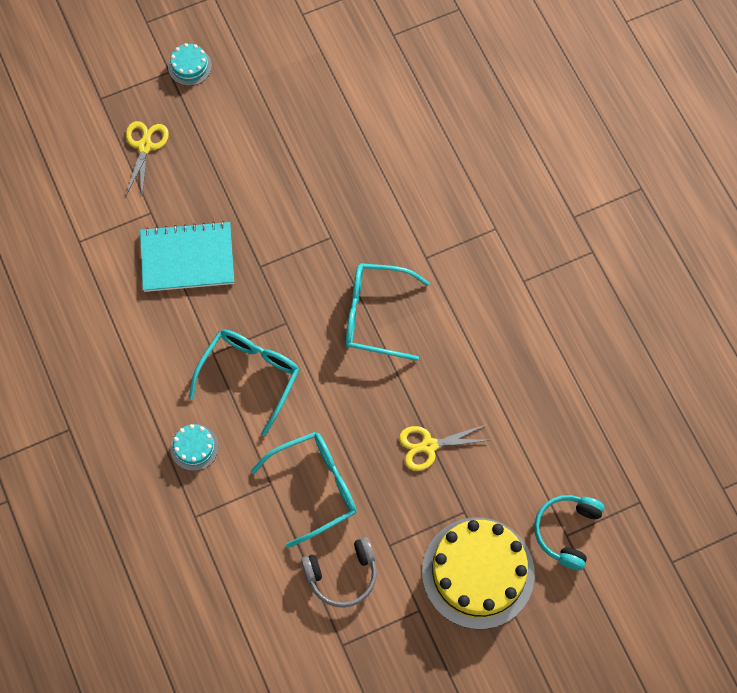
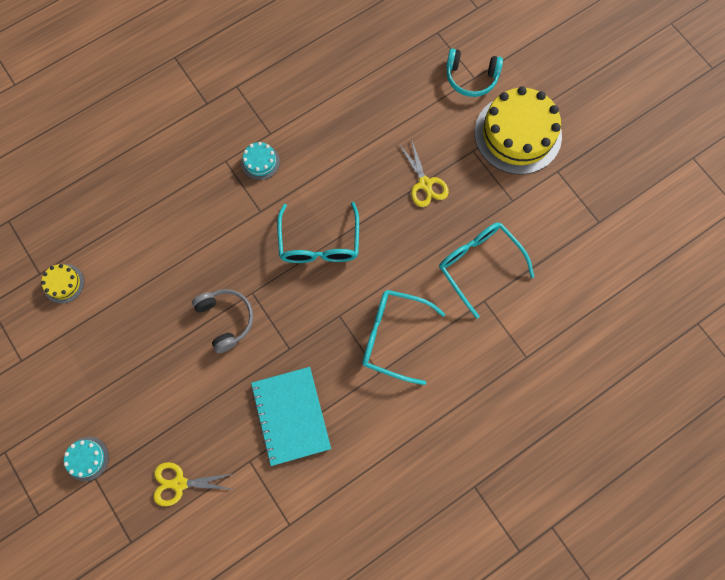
camera: 100 degrees left, 5 degrees up
turquoise cake [170,424,219,471] -> turquoise cake moved to [241,142,280,180]
grey headphones [301,537,377,608] -> grey headphones moved to [192,289,253,353]
none -> yellow cake [41,264,84,304]

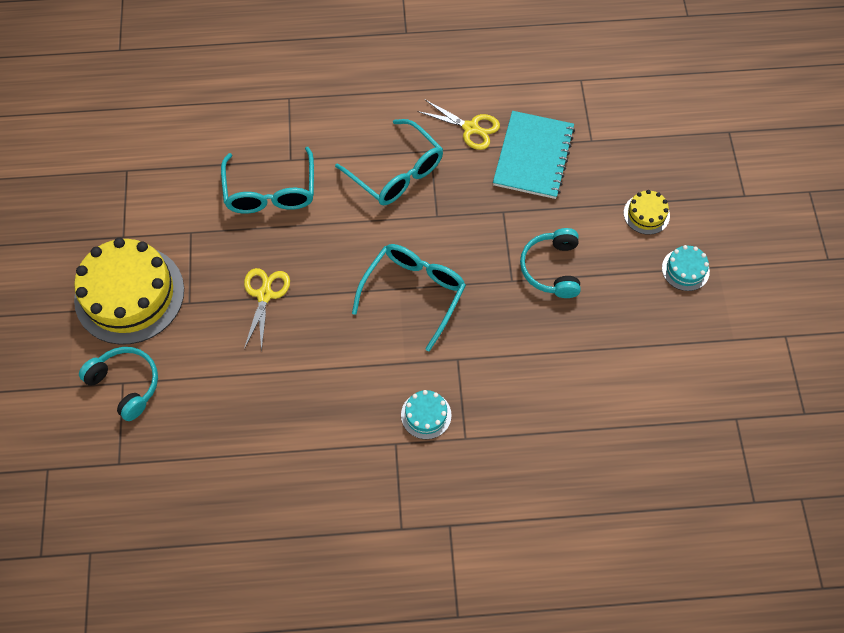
camera: 150 degrees left, 10 degrees down
yellow cake [41,264,84,304] -> yellow cake moved to [624,190,670,235]
turquoise cake [64,437,109,481] -> turquoise cake moved to [662,245,710,291]
yellow scissors [153,462,235,506] -> yellow scissors moved to [417,99,500,150]
grey headphones [192,289,253,353] -> turquoise headphones [520,228,581,298]

